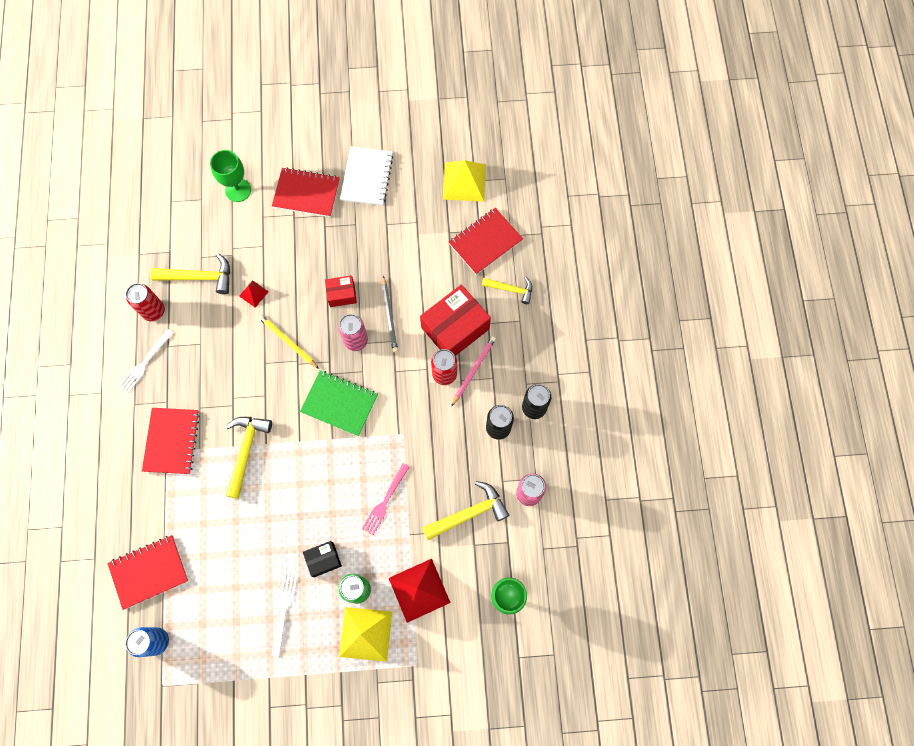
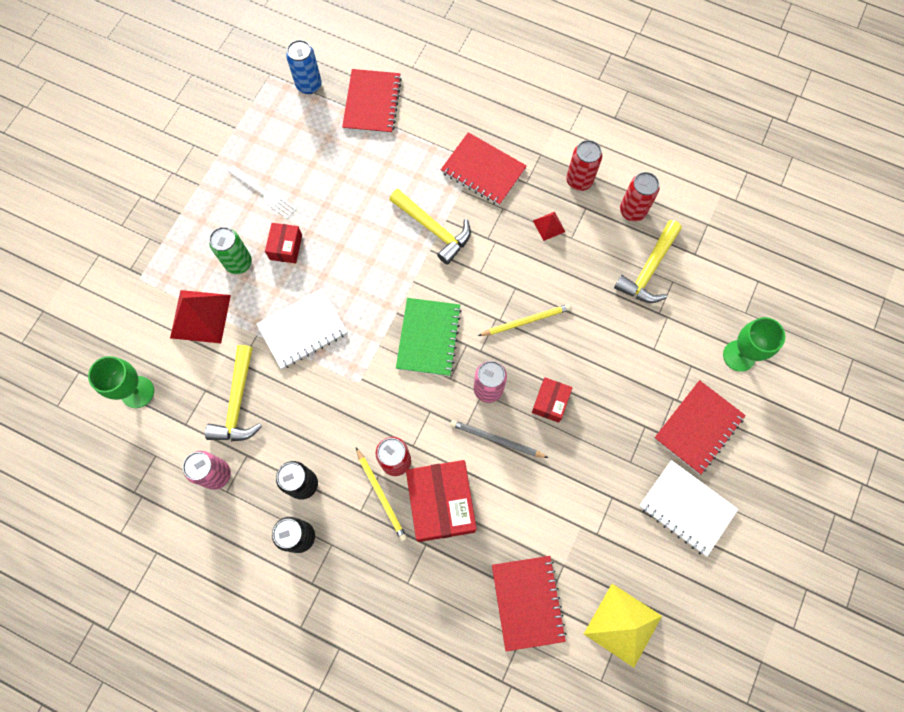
camera: 120 degrees right, 0 degrees up
white fork [119,329,173,393] -> red can [566,140,602,191]
red pyramid [239,280,269,308] -> red pyramid moved to [533,212,565,241]
green notebook [300,370,378,436] -> green notebook turned 45 degrees counterclockwise [396,298,462,376]
black box [303,541,342,577] -> red box [265,223,302,263]
yellow pyramid [339,607,392,662] -> none
pink fork [362,463,410,535] -> white notebook [256,288,348,369]
pink pencil [451,336,496,407] -> yellow pencil [356,448,407,541]
yellow hammer [482,277,532,304] -> none

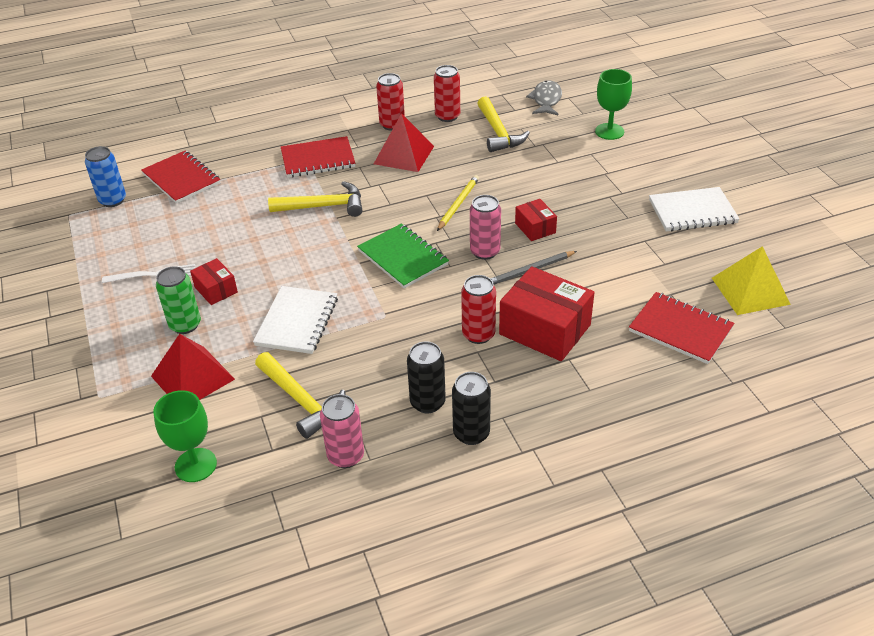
camera: 45 degrees left, 30 degrees down
yellow pencil [356,448,407,541] -> none
red pyramid [533,212,565,241] -> red pyramid [374,113,434,172], size x2.02
red notebook [654,380,746,474] -> none
none -> grey fish [526,80,562,115]

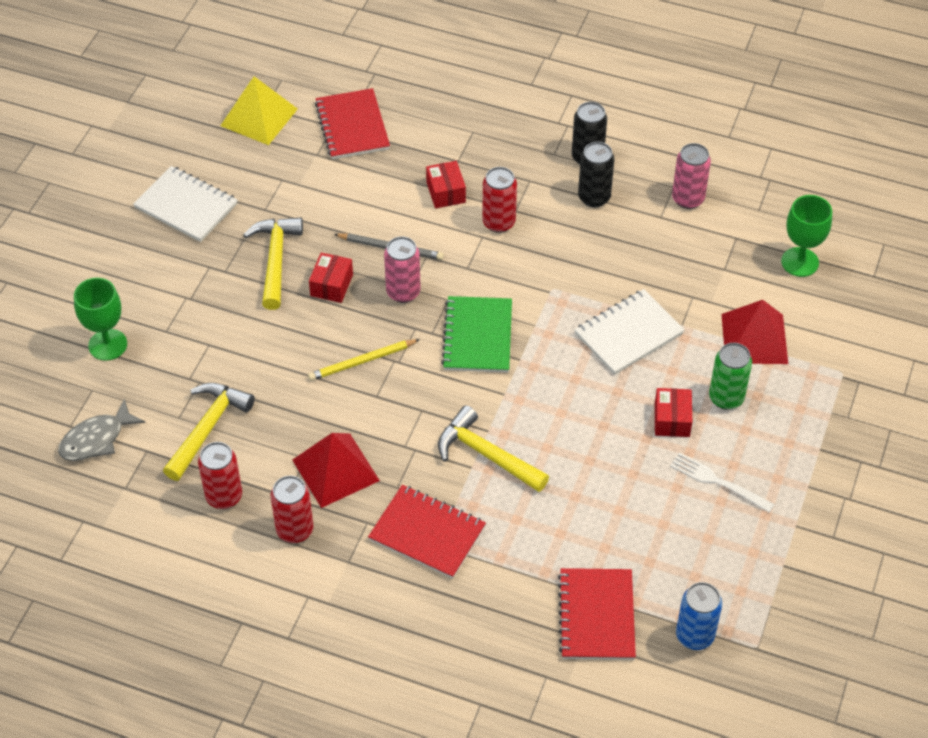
camera: 140 degrees left, 10 degrees up
yellow hammer [255,352,345,439] -> yellow hammer moved to [243,218,303,310]
red box [499,266,595,361] -> red box [426,161,466,209], size x0.52

